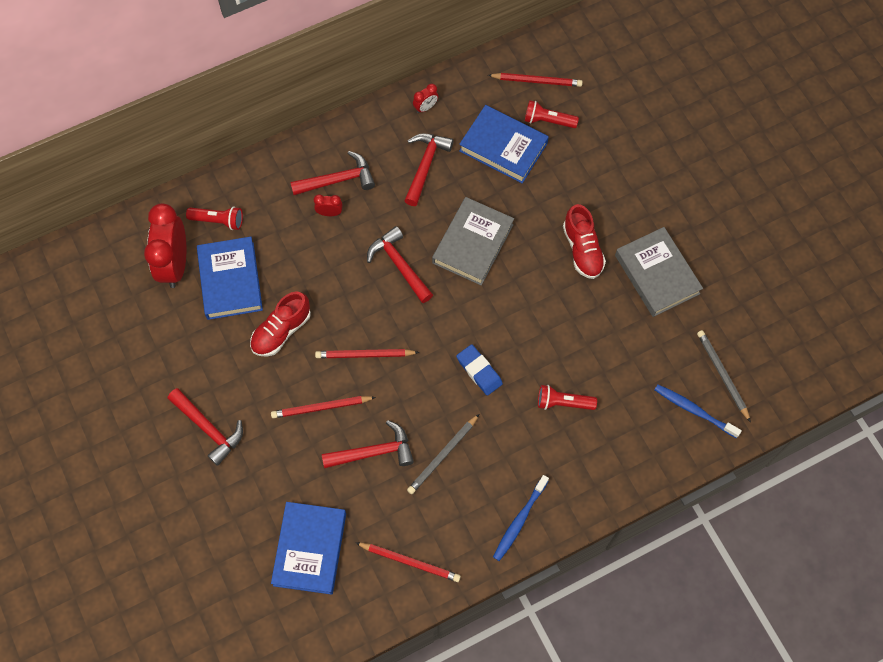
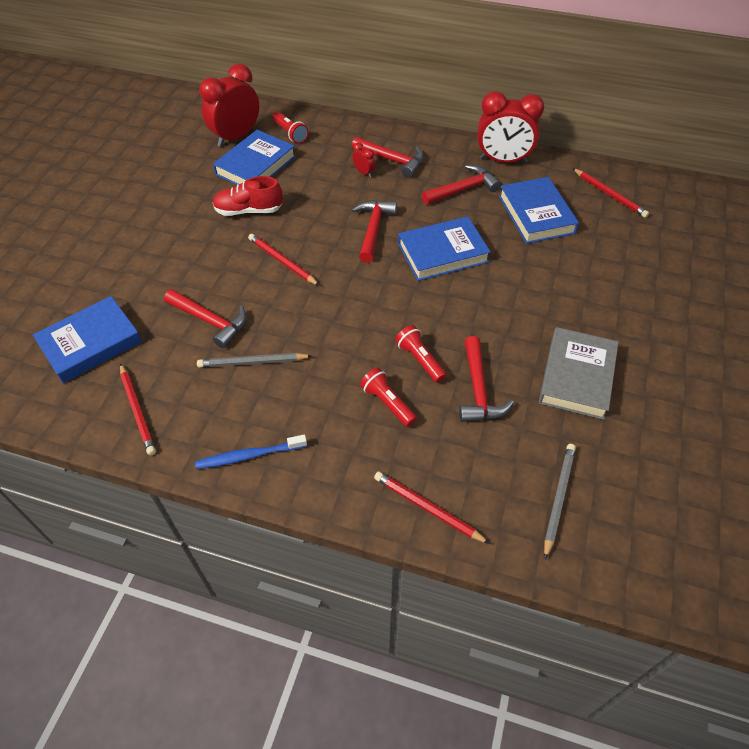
camera: 45 degrees right, 15 degrees down
red hammer [168,388,243,466] -> red hammer moved to [459,336,514,422]
red pencil [271,396,376,418] -> red pencil moved to [374,472,490,544]
red clock [413,84,439,113] -> red clock [477,91,544,163], size x2.36
grey book [432,197,514,285] -> blue book [398,216,491,281]
blue eraser [456,344,503,396] -> none
red flashlight [525,101,579,128] -> red flashlight moved to [395,325,447,383]
red shoe [563,204,606,279] -> none
blue toothbrush [655,384,742,438] -> none

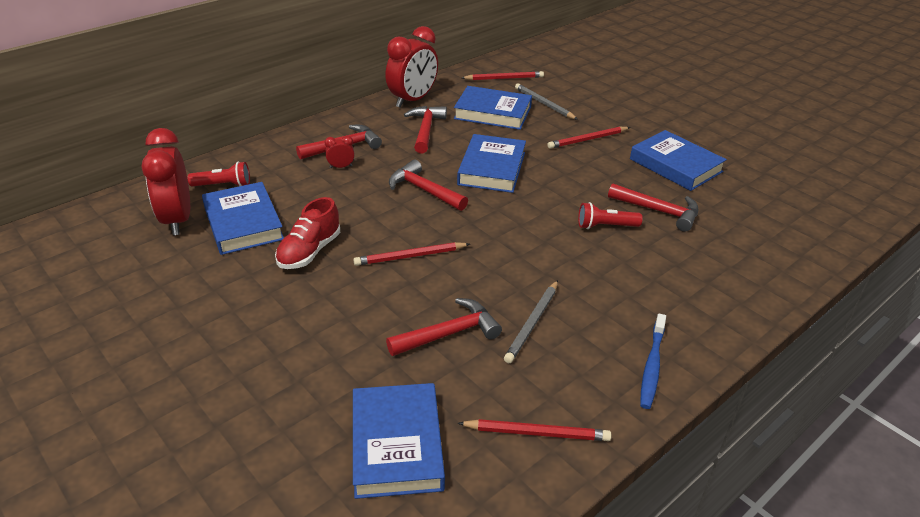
camera: 60 degrees left, 15 degrees down
red flashlight [360,368,417,427] -> none
red pencil [374,472,490,544] -> red pencil moved to [547,127,630,149]
grey book [538,327,619,420] -> blue book [630,130,727,191]
grey pencil [544,444,576,560] -> grey pencil moved to [515,83,578,120]

